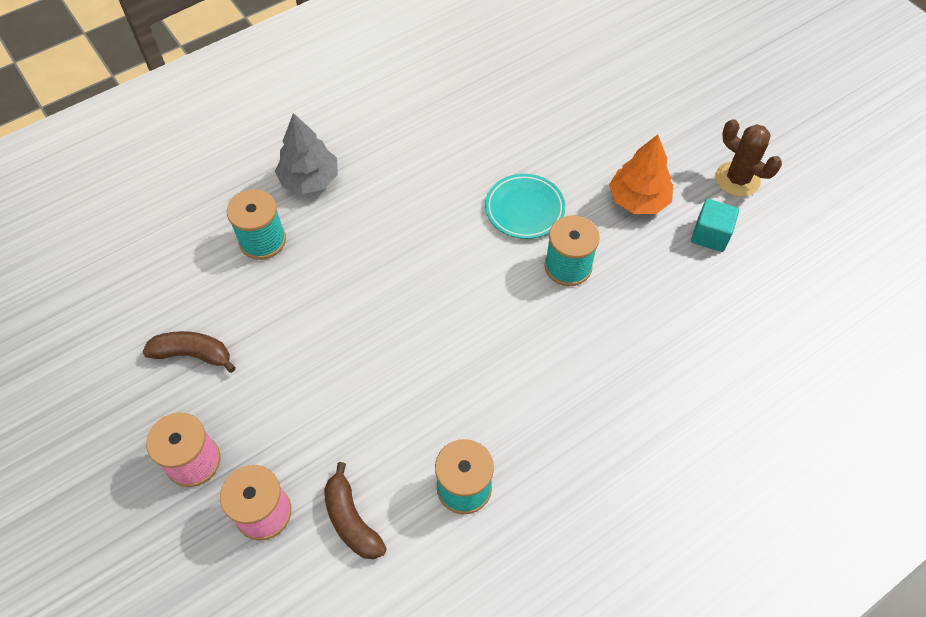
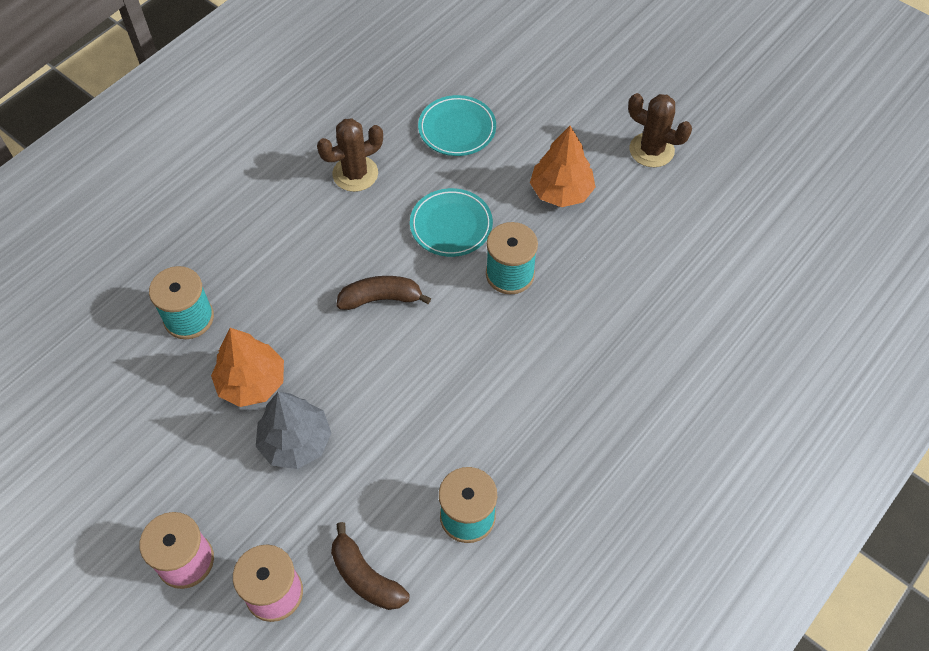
camera: 15 degrees left, 0 degrees up
brown banana [142,331,236,373] -> brown banana moved to [336,276,431,310]
grey tree [275,113,338,194] -> grey tree moved to [256,392,331,469]
turquoise cube [691,199,739,252] -> none
none -> orange tree [211,328,284,407]
none -> brown cactus [317,118,383,192]
none -> turquoise plate [418,95,496,156]

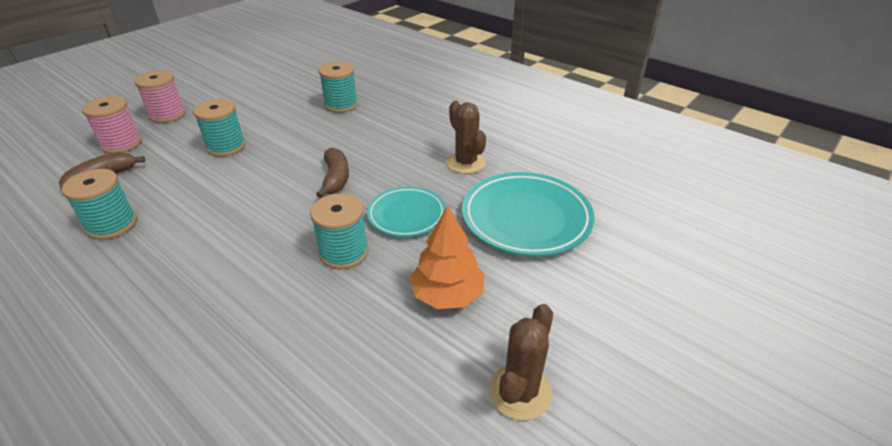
camera: 90 degrees right, 20 degrees down
orange tree [211,328,284,407] -> none
grey tree [256,392,331,469] -> turquoise spool [193,99,246,157]
turquoise plate [418,95,496,156] -> turquoise plate [462,172,595,256], size x1.64

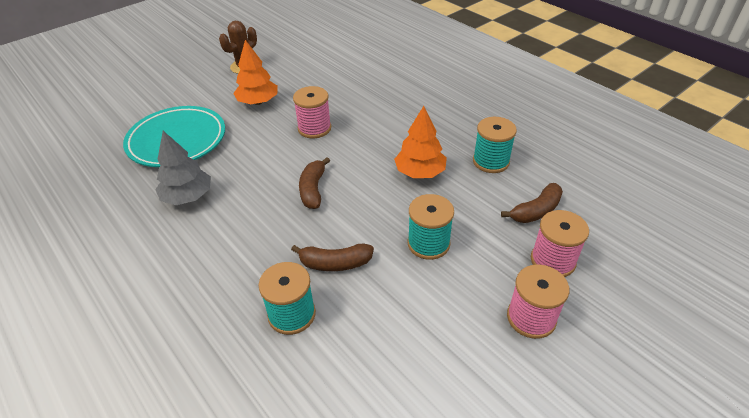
camera: 170 degrees left, 5 degrees up
turquoise spool [310,194,368,270] -> pink spool [293,86,331,138]
turquoise plate [367,187,446,237] -> none
brown cactus [446,101,486,174] -> grey tree [155,131,211,205]
none -> brown banana [291,243,374,271]
none -> orange tree [394,106,447,178]

